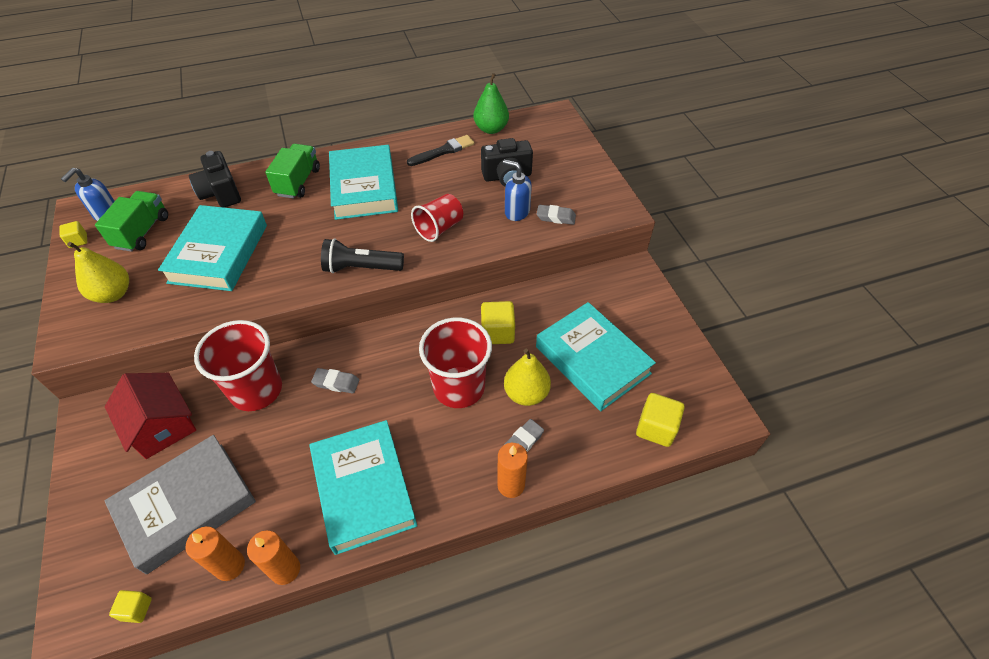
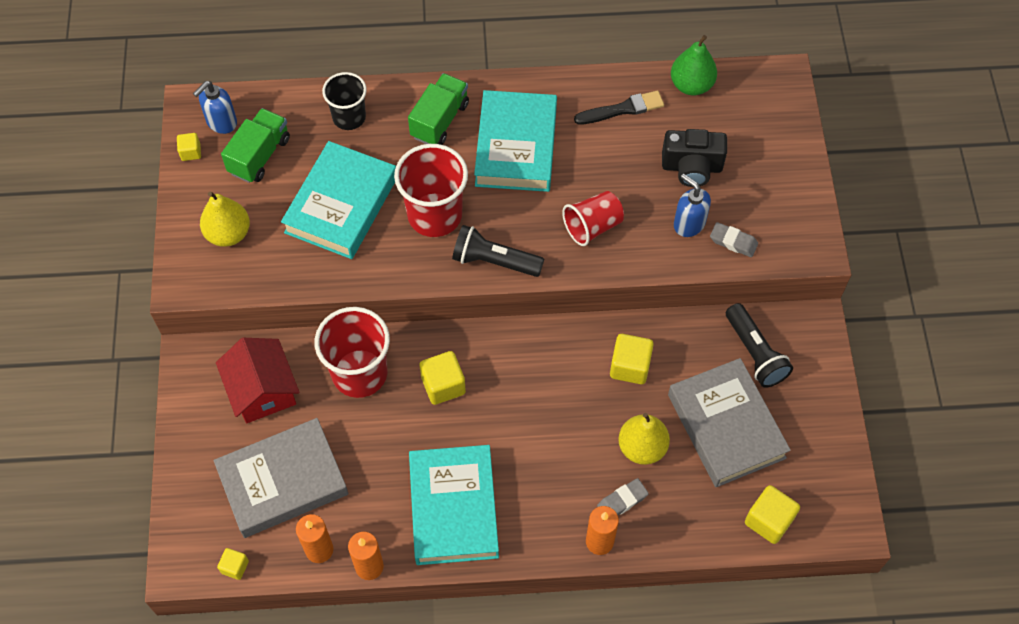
camera: 15 degrees right, 10 degrees up
black camera [189,151,241,208] -> black cup [322,72,367,130]
grey eraser [311,368,359,393] -> yellow cube [419,351,466,405]
red cup [419,317,492,408] -> red cup moved to [394,144,468,237]
turquoise book [536,302,656,411] -> grey book [668,358,791,487]
none -> black flashlight [726,303,793,388]

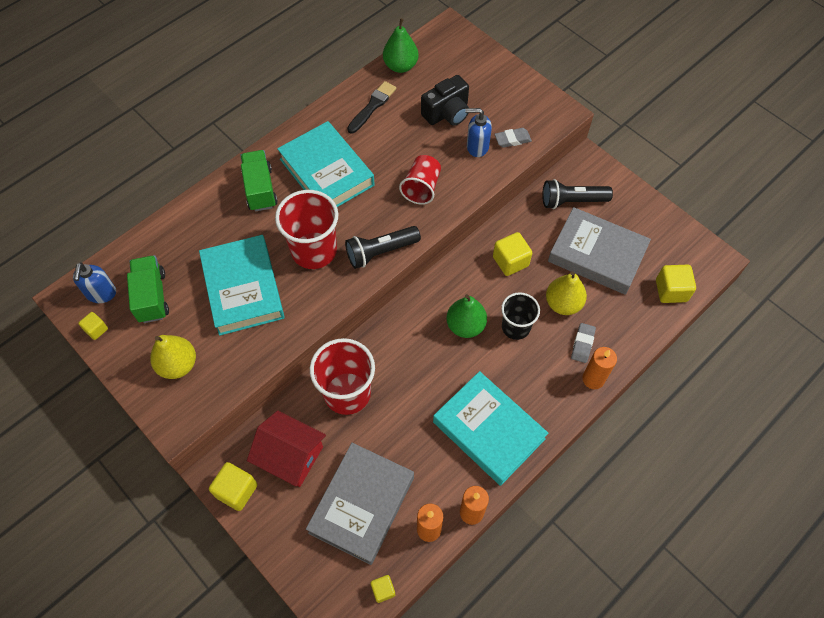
camera: 40 degrees left, 0 degrees up
black cup [322,72,367,130] -> black cup moved to [501,292,540,340]
yellow cube [419,351,466,405] -> yellow cube moved to [209,462,257,511]
black flashlight [726,303,793,388] -> black flashlight turned 150 degrees clockwise [542,179,613,209]
none -> green pear [446,294,487,338]

